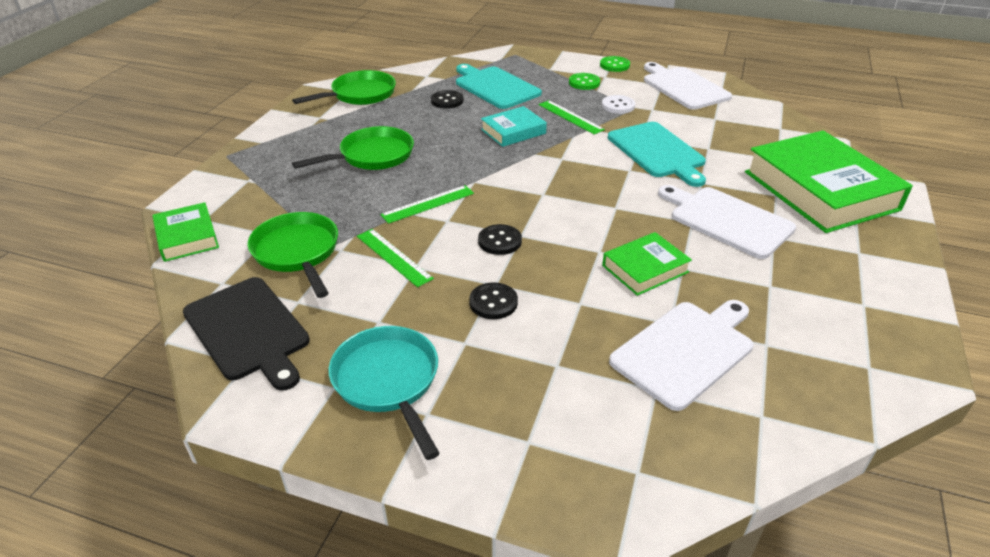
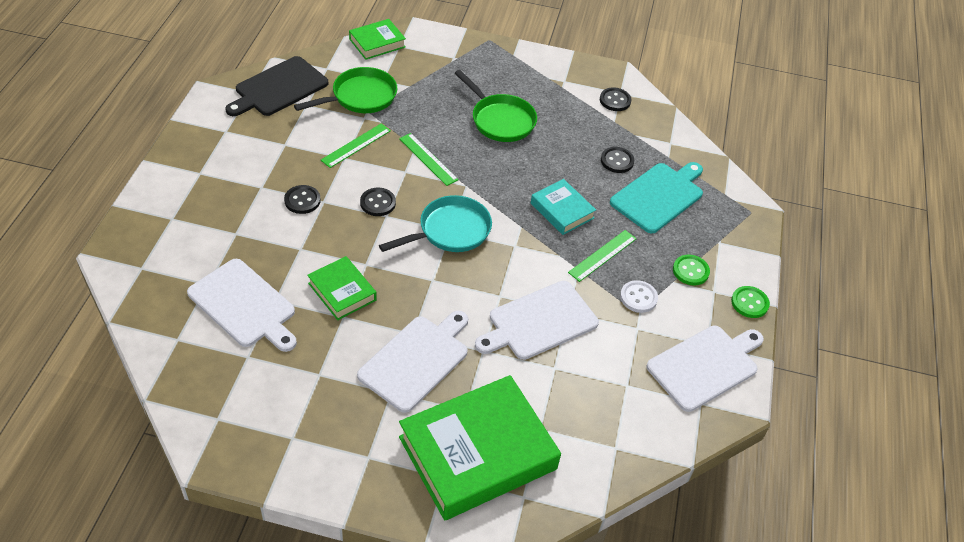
camera: 80 degrees right, 10 degrees up
green pan [292,70,396,105] -> black button [600,87,631,111]
turquoise pan [329,326,440,460] -> turquoise pan moved to [379,195,492,252]
turquoise cutting board [608,122,706,187] -> white cutting board [475,281,599,360]

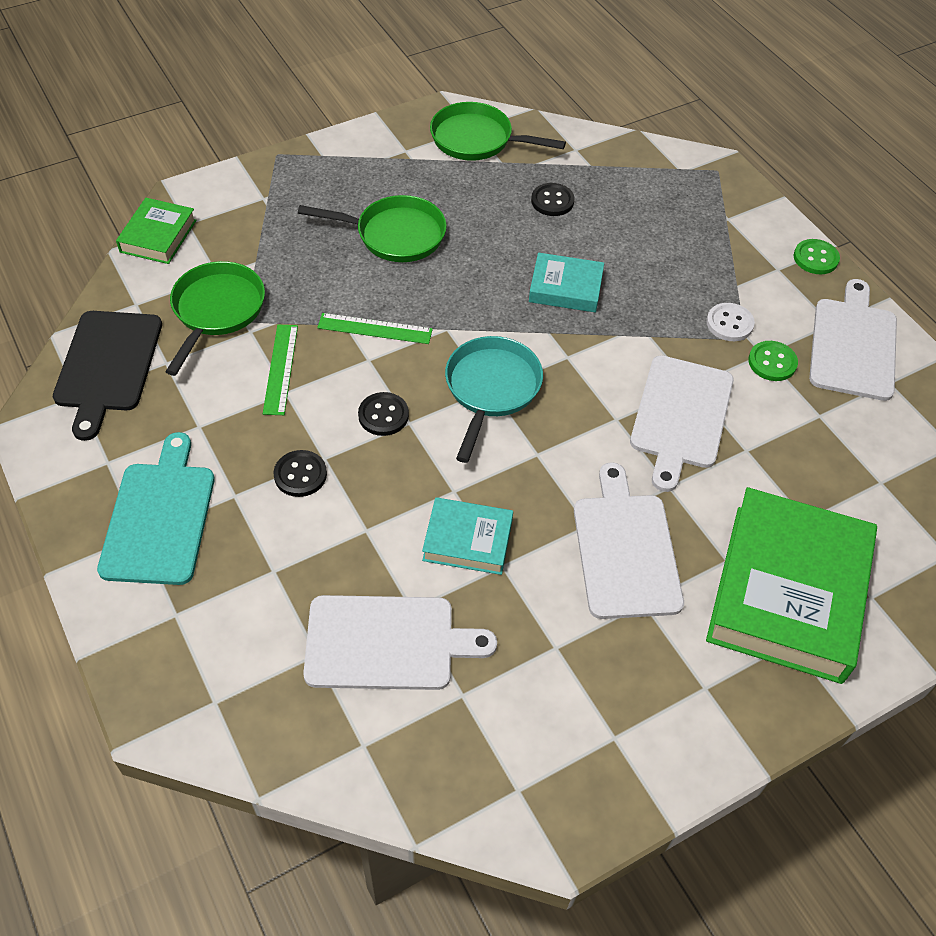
camera: 40 degrees left, 5 degrees up
green book [307,256,377,320] -> turquoise book [422,497,513,575]
green ruler [568,230,637,282] -> none
black button [600,87,631,111] -> green pan [430,102,566,161]
turquoise cutting board [610,162,703,233] -> turquoise cutting board moved to [97,432,215,585]
green button [673,255,710,285] -> green button moved to [748,341,798,381]

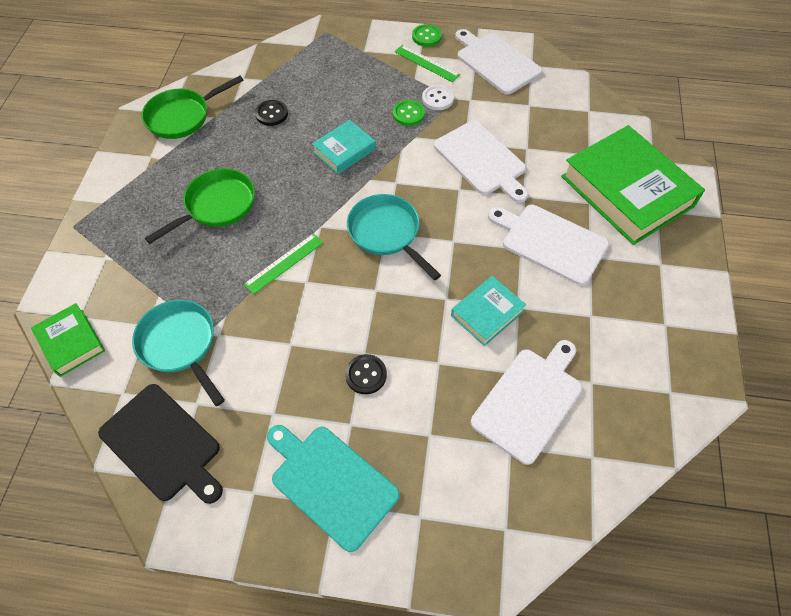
camera: 50 degrees left, 5 degrees up
green pan [165,261,265,376] -> turquoise pan [132,300,225,406]
green ruler [263,325,298,415] -> green ruler moved to [394,45,460,82]
black button [358,392,409,436] -> none
green button [748,341,798,381] -> green button moved to [393,100,425,126]

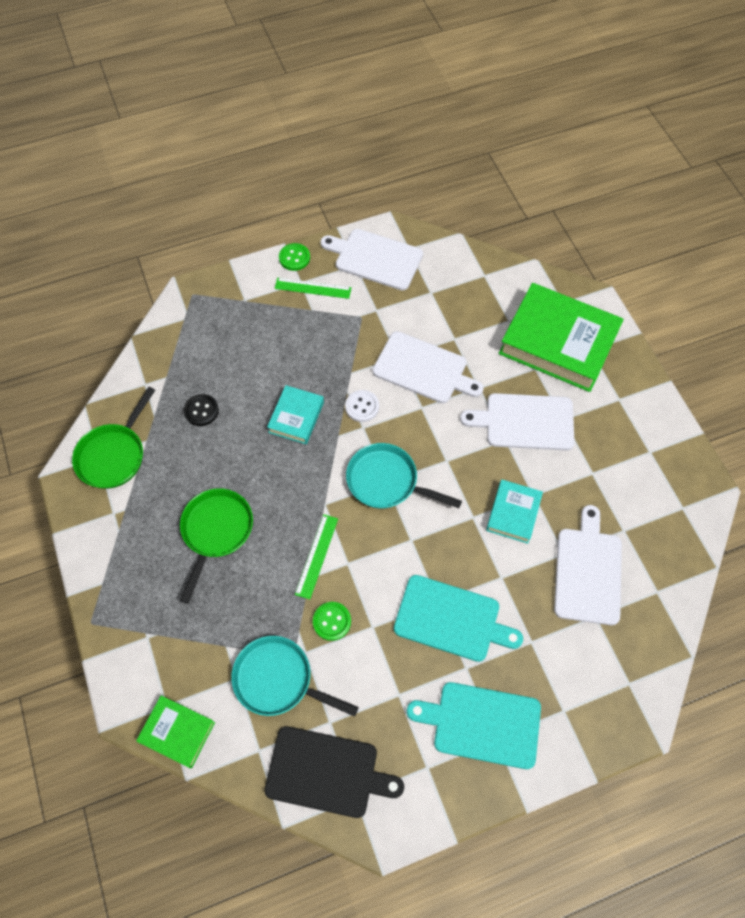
camera: 30 degrees left, 5 degrees up
black button [345,354,387,394] -> turquoise cutting board [394,575,523,662]
green button [393,100,425,126] -> green button moved to [313,602,351,641]
white button [422,85,454,110] -> white button moved to [345,390,379,422]

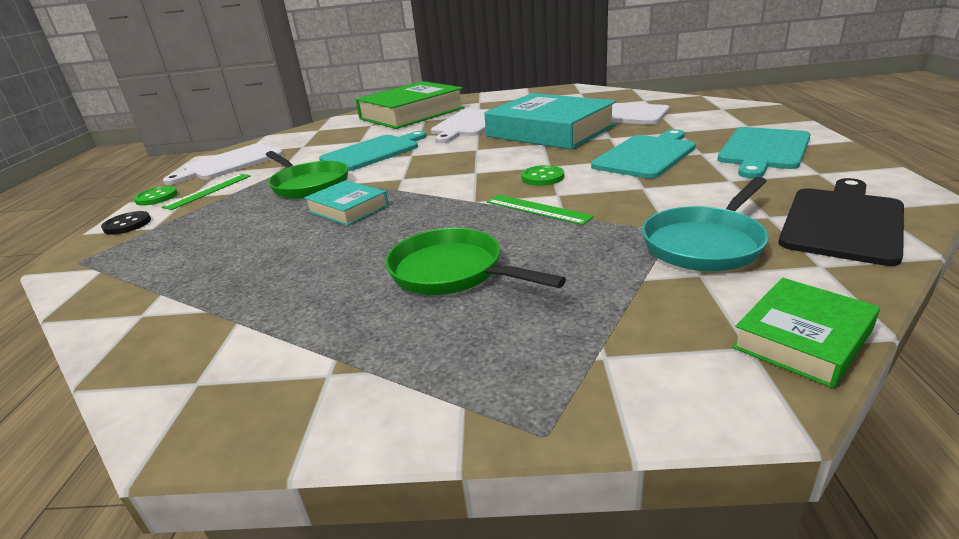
camera: 65 degrees left, 35 degrees down
green pan [72,387,155,489] -> green pan moved to [266,151,348,199]
black button [184,394,219,426] -> black button moved to [101,211,151,235]
green button [313,602,351,641] -> green button moved to [521,165,564,186]
white button [345,390,379,422] -> none
turquoise pan [346,443,462,509] -> none
white cutting board [373,331,484,403] -> turquoise cutting board [319,131,427,171]
turquoise book [486,479,543,544] -> turquoise book [484,93,616,150], size x2.02

